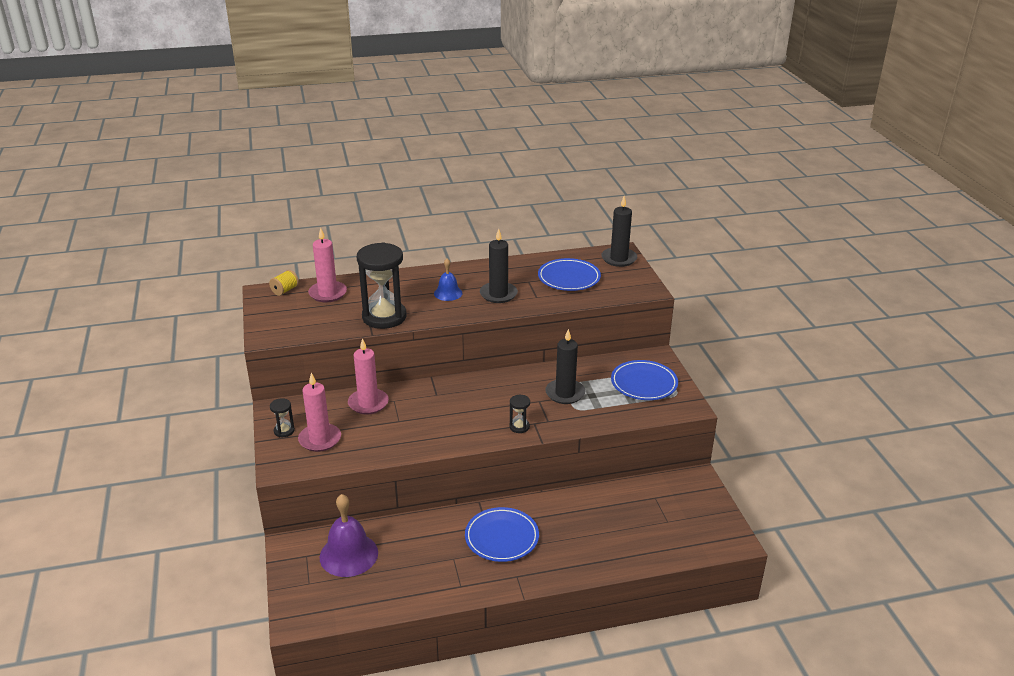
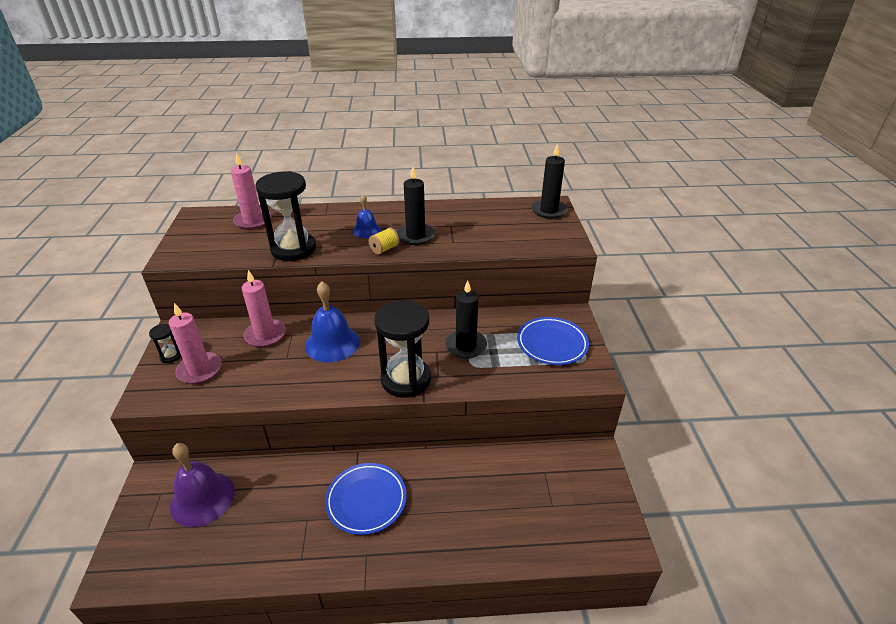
camera: 10 degrees right, 5 degrees up
yellow spool [269,270,299,296] -> yellow spool moved to [369,227,399,255]
black hourglass [509,395,530,433] -> black hourglass [374,300,431,398], size x2.30
blue plate [538,258,601,291] -> none
none -> blue bell [305,282,360,362]

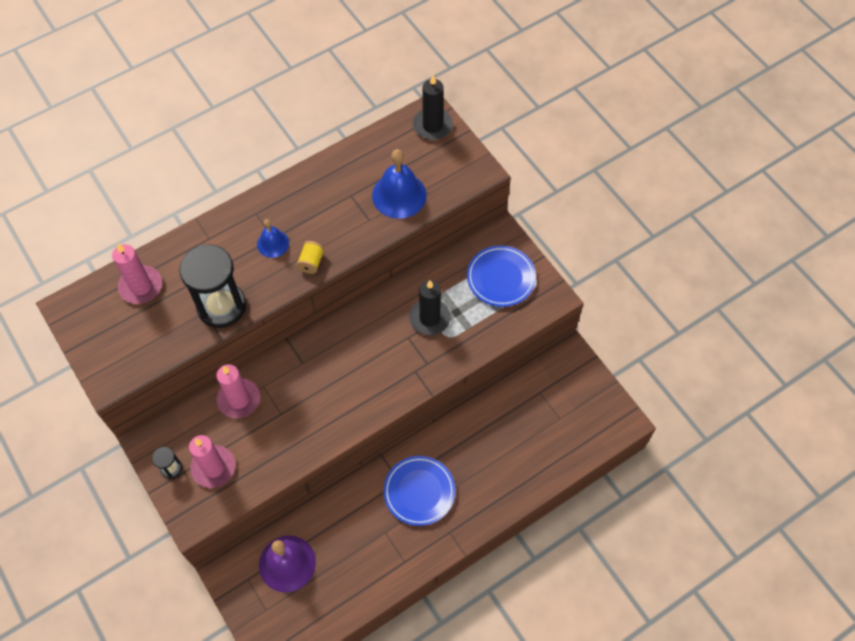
camera: 30 degrees left, 25 degrees up
blue bell [305,282,360,362] -> blue bell moved to [372,149,427,219]
black hourglass [374,300,431,398] -> none
black candle [397,167,435,245] -> none

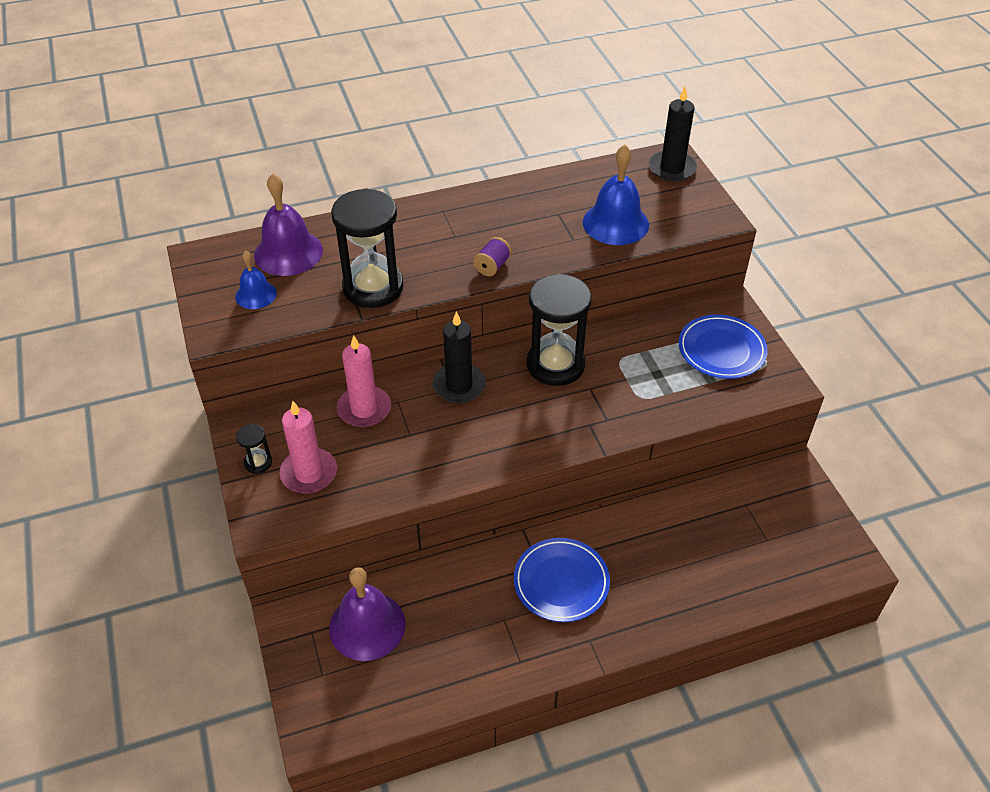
camera: 15 degrees right, 15 degrees down
pink candle [112,244,162,304] -> purple bell [254,174,323,276]
blue bell [257,219,289,258] -> blue bell moved to [235,251,277,309]
yellow spool [296,241,325,274] -> purple spool [473,237,512,276]
black candle [409,280,451,335] -> black candle moved to [432,311,486,403]
none -> black hourglass [527,274,592,386]

